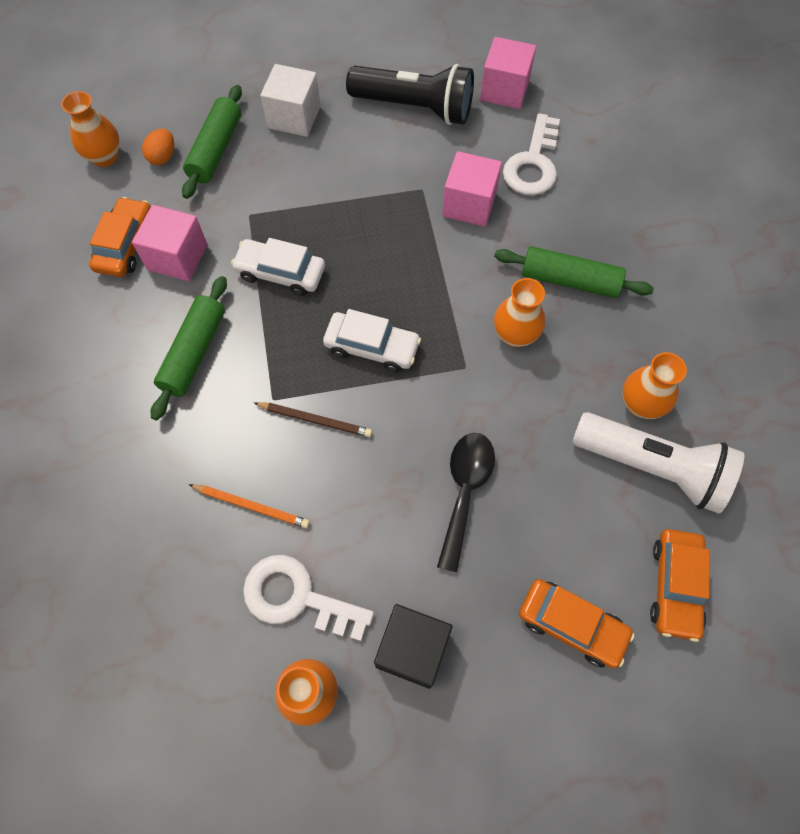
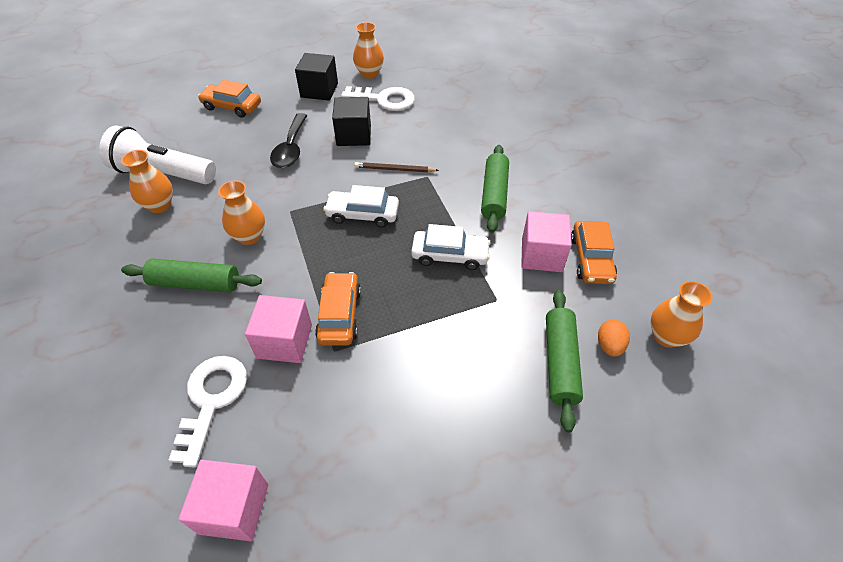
camera: 170 degrees right, 15 degrees down
orange pencil [189,484,310,528] -> none
white cube [260,64,321,137] -> none
black flashlight [346,64,474,125] -> none
orange car [650,529,710,642] -> orange car moved to [315,272,361,345]
none -> black cube [332,97,371,146]

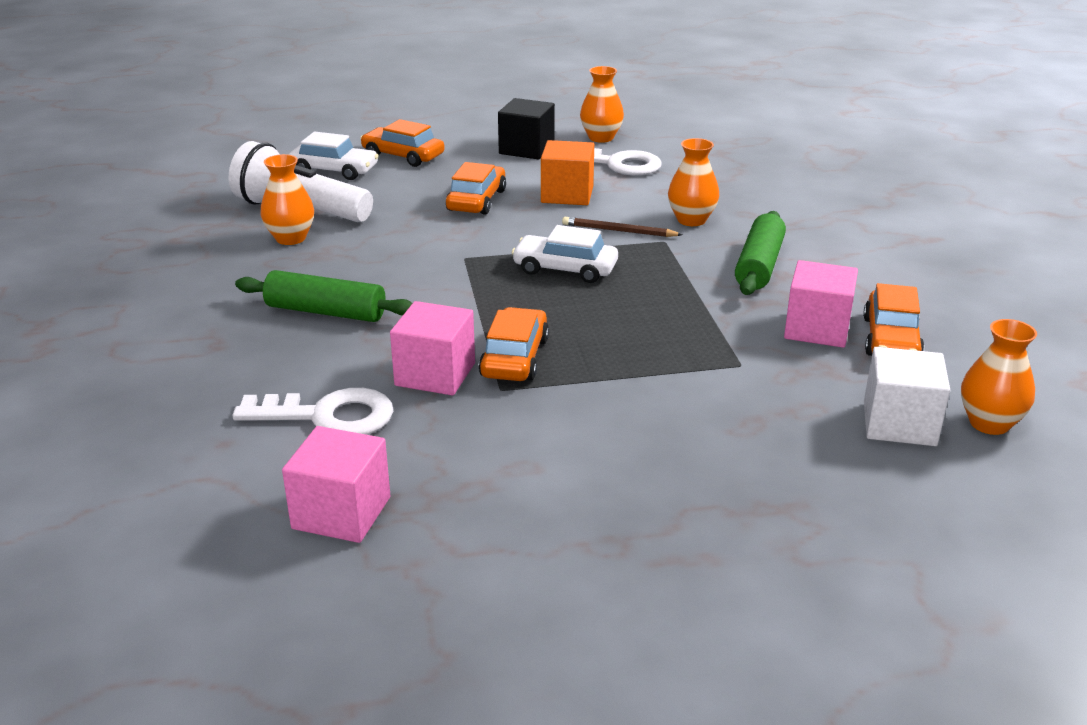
camera: 10 degrees right, 20 degrees down
white key [168,356,247,468] -> white key turned 75 degrees clockwise [232,388,393,435]
orange vase [218,180,265,245] -> orange vase moved to [668,138,719,226]
black spoon [270,113,308,168] -> orange car [446,162,506,215]
black cube [332,97,371,146] -> orange cube [541,140,594,205]
white car [411,224,491,270] -> white car moved to [289,132,379,180]
green rolling pin [546,290,583,432] -> none
orange egg [598,320,630,357] -> white cube [864,347,950,446]

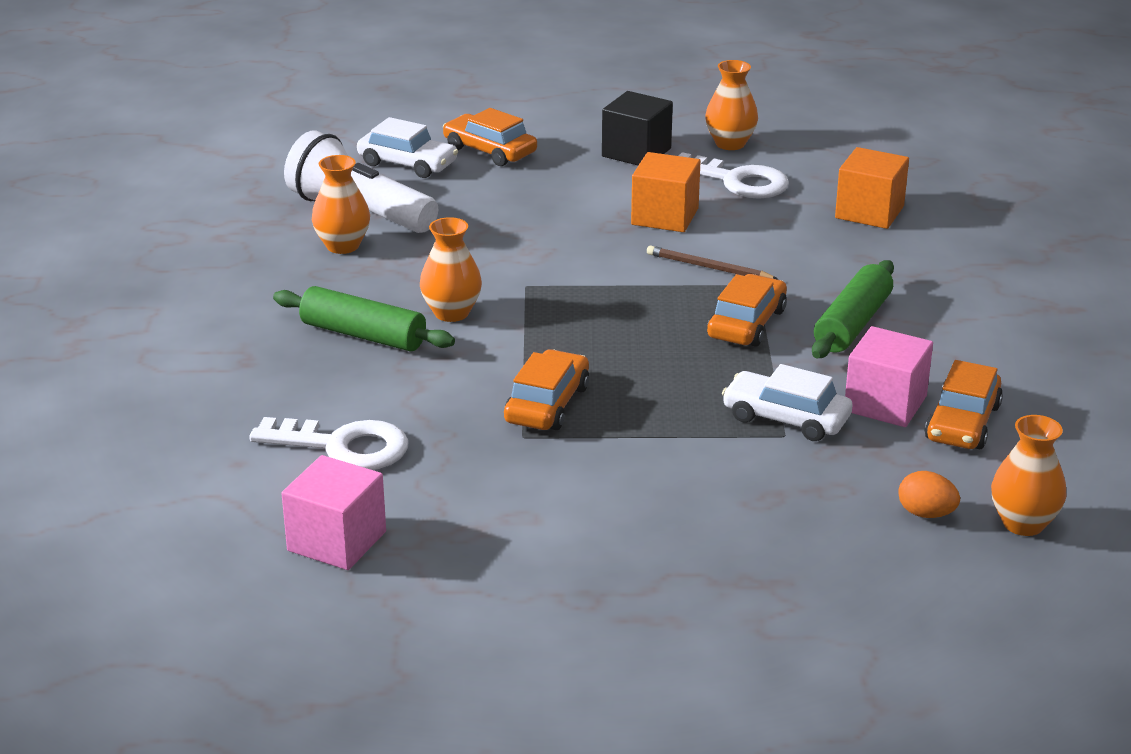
camera: 10 degrees right, 0 degrees up
pink cube [390,301,475,396] -> none
orange car [446,162,506,215] -> orange car moved to [707,274,787,347]
white car [512,225,618,283] -> white car moved to [722,364,853,441]
orange vase [668,138,719,226] -> orange vase moved to [420,217,482,322]
white cube [864,347,950,446] -> orange egg [898,471,960,518]
none -> orange cube [835,147,909,229]

